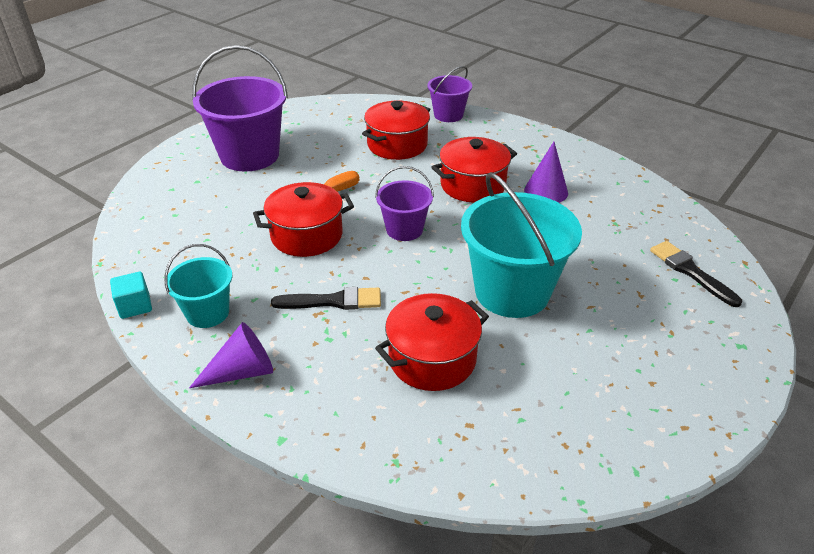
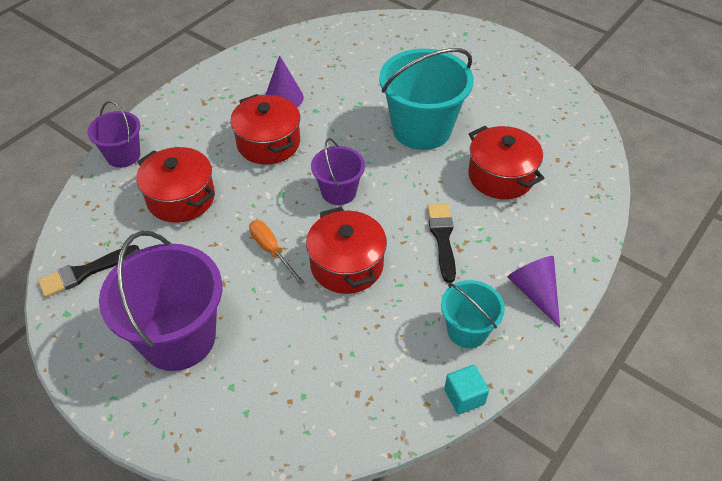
camera: 90 degrees left, 10 degrees up
black brush [650,241,742,307] -> black brush moved to [38,245,140,298]

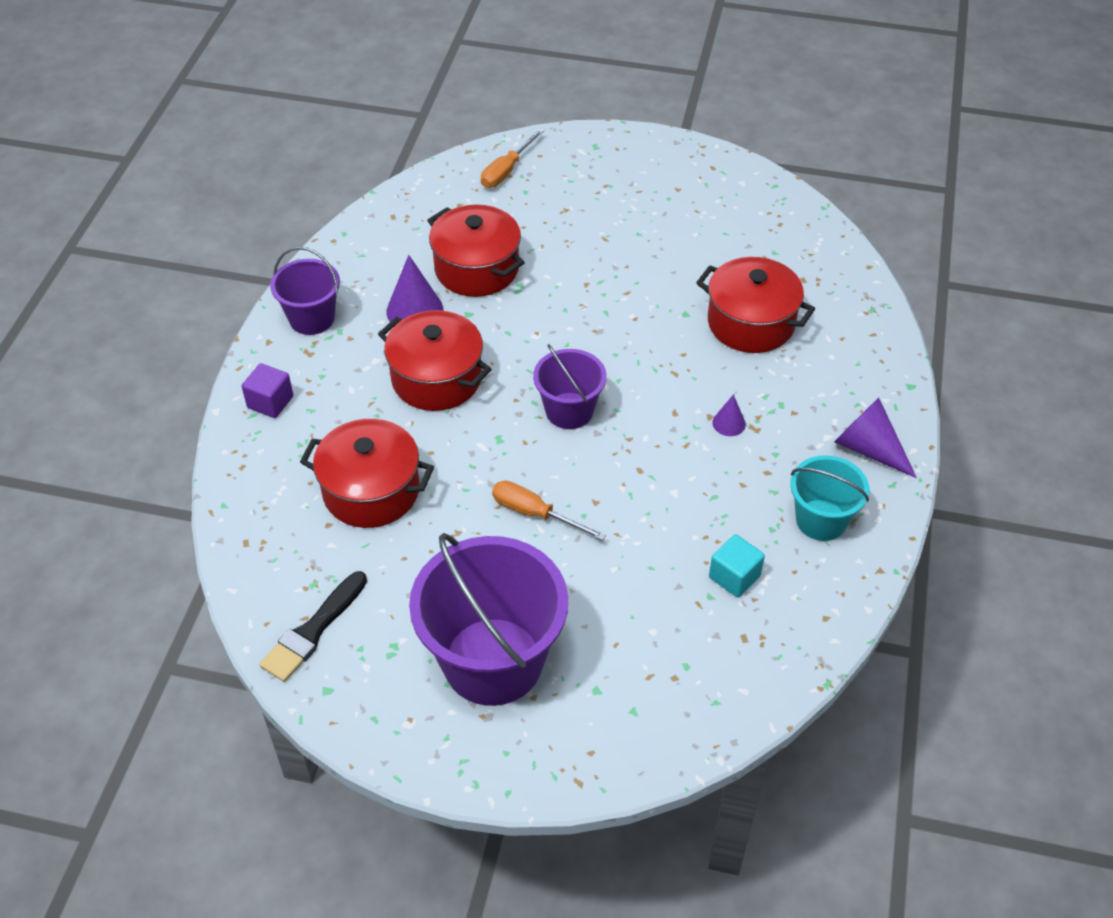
camera: 25 degrees left, 0 degrees up
purple bucket [87,101,141,168] -> purple bucket moved to [270,247,340,335]
red pot [306,207,387,294] -> red pot moved to [427,205,525,297]
turquoise bucket [379,48,474,150] -> none
black brush [427,204,456,283] -> purple cone [712,394,746,436]
turquoise cube [444,365,489,415] -> turquoise cube moved to [709,534,765,597]
none -> purple cube [242,363,293,418]
none -> orange screwdriver [481,128,544,188]

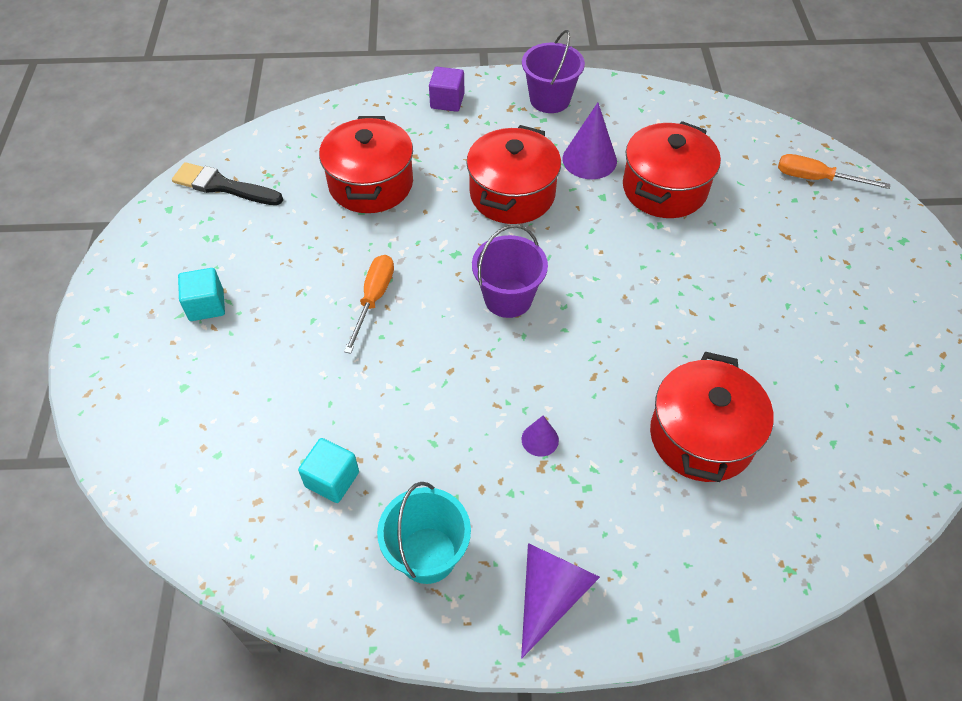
camera: 75 degrees right, 5 degrees up
purple bucket [409,533,568,706] -> turquoise cube [178,268,225,321]

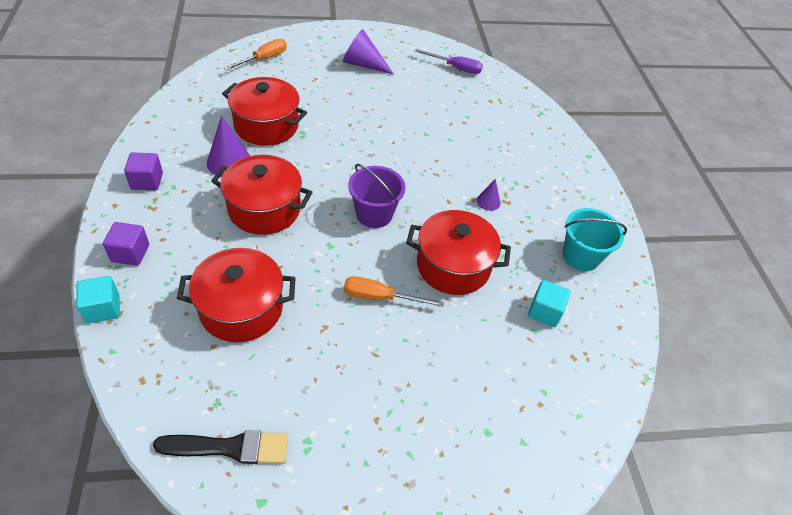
camera: 100 degrees left, 5 degrees down
black brush [172,162,283,205] -> black brush turned 105 degrees counterclockwise [153,430,288,464]
turquoise cube [178,268,225,321] -> turquoise cube moved to [76,276,120,324]
purple cone [521,543,600,658] -> purple cone moved to [343,29,394,74]
purple bucket [522,30,585,113] -> purple cube [124,152,163,190]
red pot [650,352,774,482] -> red pot moved to [406,210,511,295]
orange screwdriver [778,154,890,189] -> orange screwdriver turned 150 degrees counterclockwise [224,39,287,71]
none -> purple screwdriver [415,49,483,74]

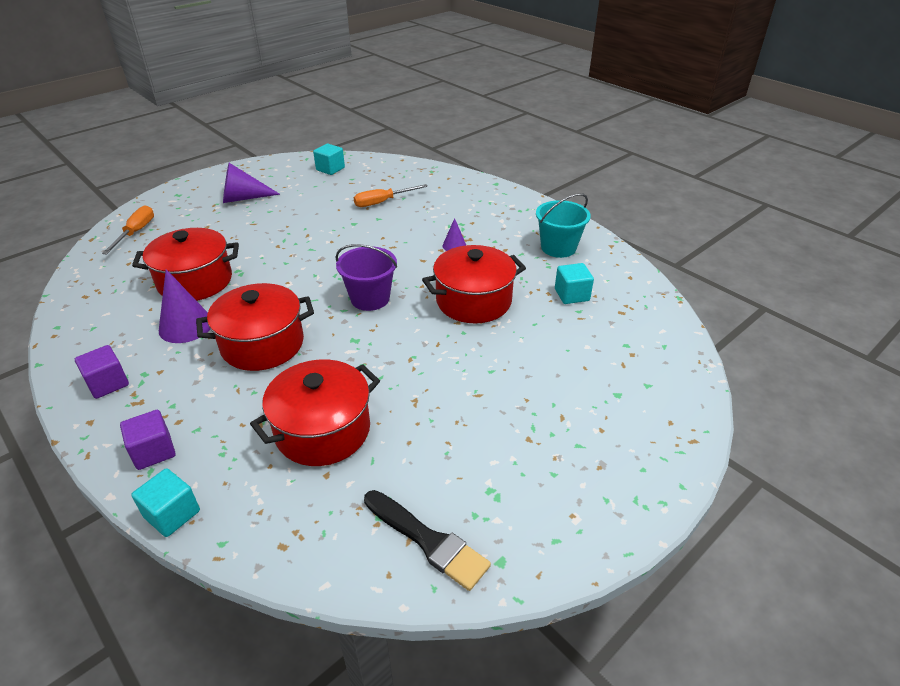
camera: 30 degrees left, 10 degrees down
black brush [153,430,288,464] -> black brush turned 75 degrees clockwise [364,490,491,591]
orange screwdriver [344,276,444,307] -> orange screwdriver moved to [354,184,428,207]
purple screwdriver [415,49,483,74] -> turquoise cube [313,144,345,175]

